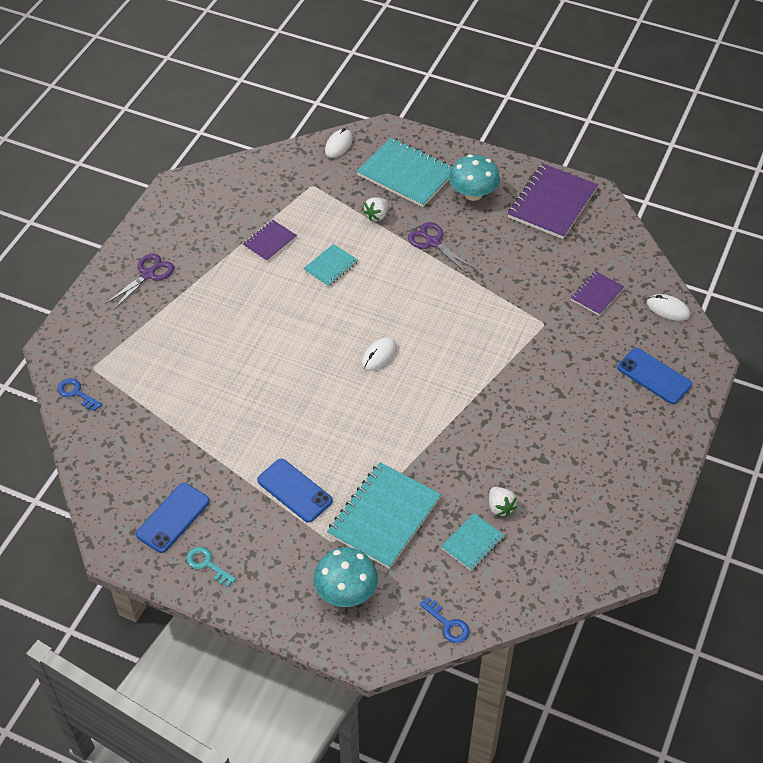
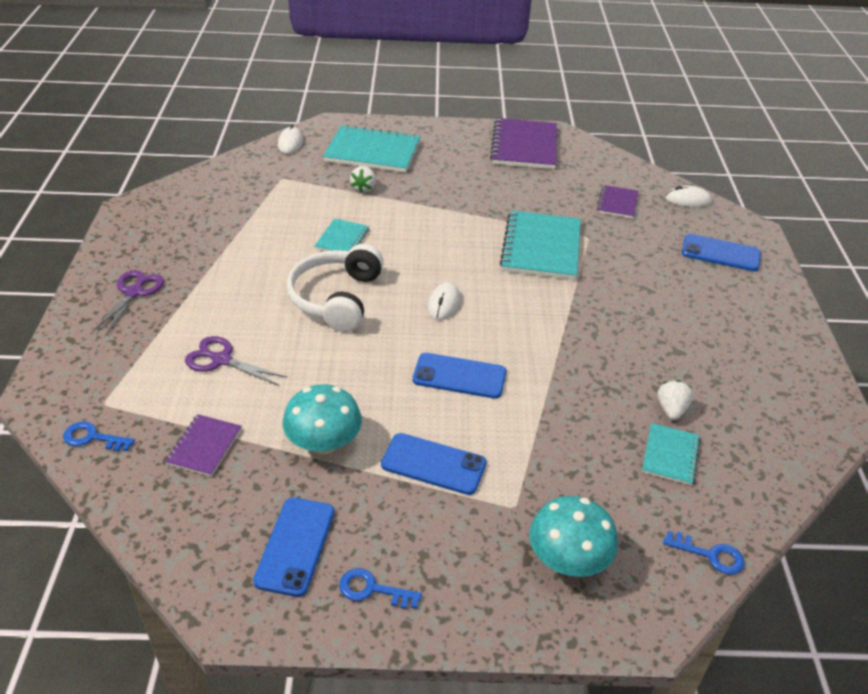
camera: 25 degrees left, 10 degrees down
turquoise key [186,547,236,587] -> blue key [339,568,422,609]
purple notebook [243,220,297,262] -> purple notebook moved to [165,414,242,476]
turquoise notebook [327,462,441,569] -> turquoise notebook moved to [500,210,581,280]
purple scissors [408,222,475,273] -> purple scissors moved to [185,336,287,386]
turquoise mushroom [449,154,500,201] -> turquoise mushroom moved to [282,385,362,455]
white strawberry [489,487,517,516] -> white strawberry turned 120 degrees counterclockwise [658,380,693,420]
none -> white headphones [287,244,384,332]
none -> blue phone [413,353,506,399]

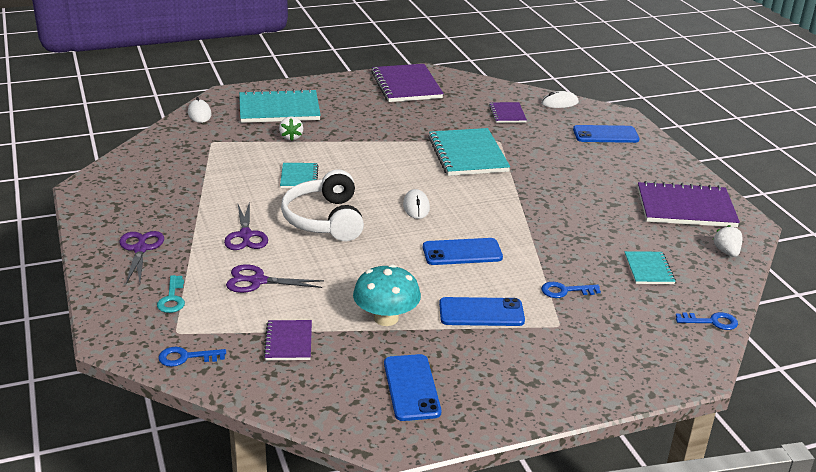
camera: 20 degrees left, 10 degrees down
blue key [339,568,422,609] -> blue key moved to [541,282,601,298]
turquoise mushroom [529,496,618,577] -> none
white strawberry [658,380,693,420] -> white strawberry moved to [713,225,742,257]
none -> turquoise key [157,275,185,313]
none -> purple scissors [224,201,268,250]
none -> purple notebook [638,181,740,227]

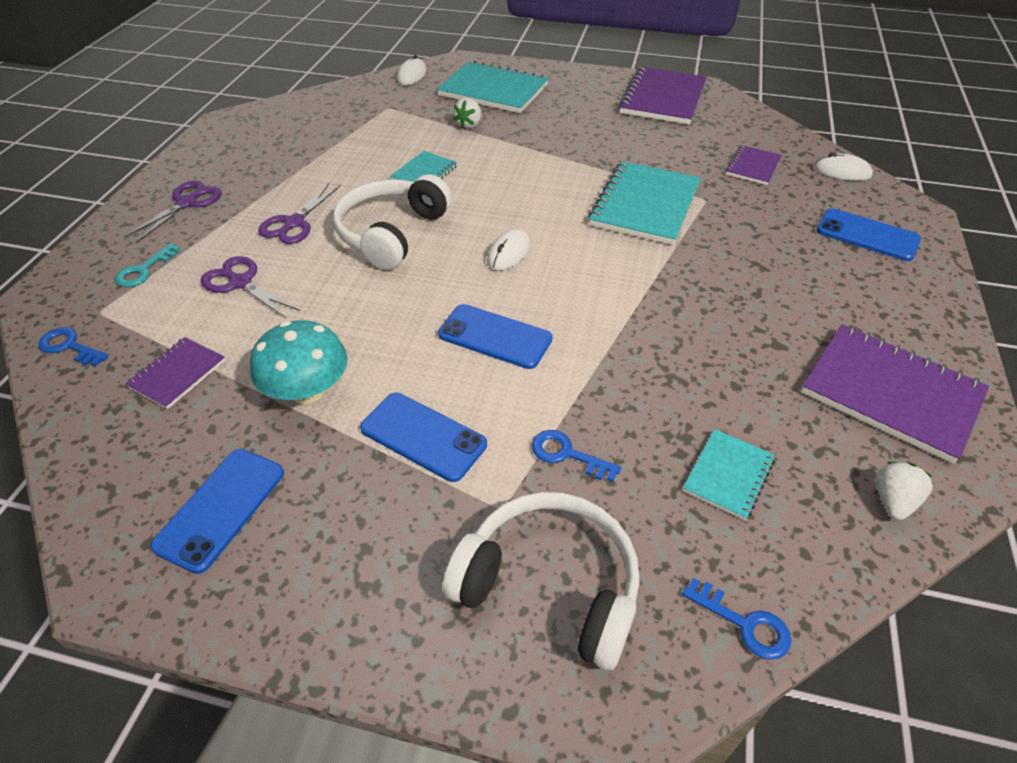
camera: 35 degrees right, 15 degrees up
none -> white headphones [443,492,640,670]

